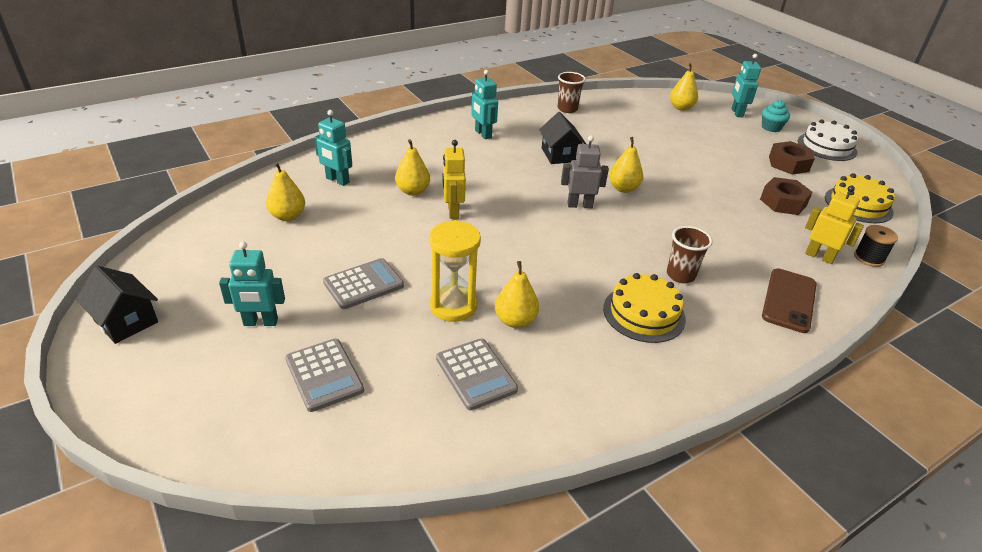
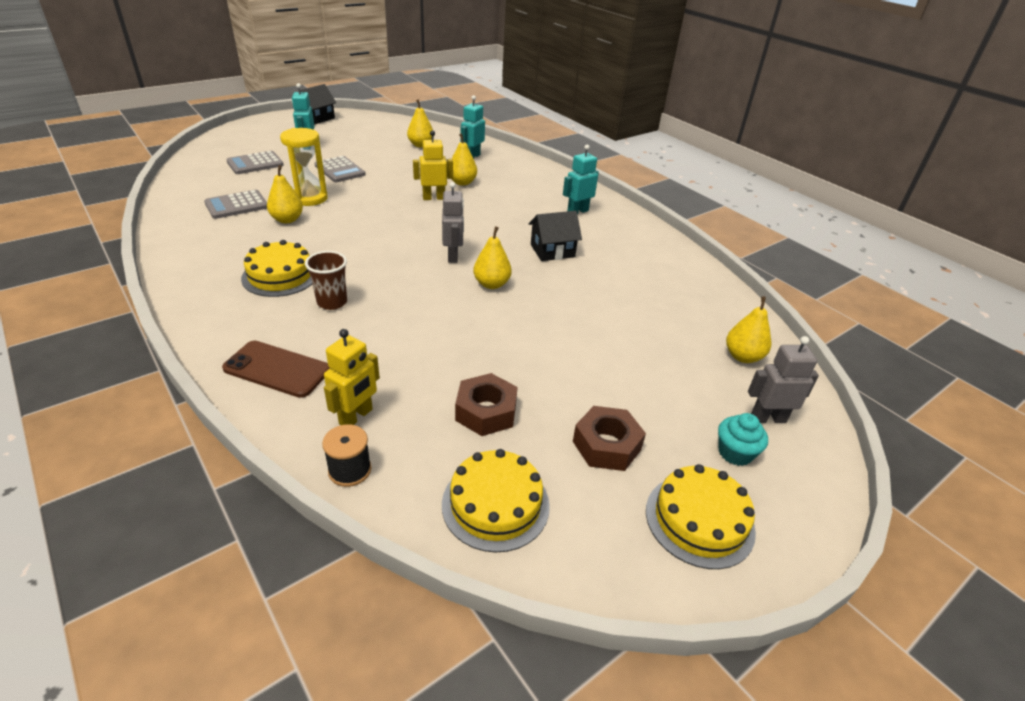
camera: 85 degrees right, 0 degrees up
brown cup [558,72,586,113] -> none
turquoise robot [732,54,761,117] -> grey robot [748,336,819,423]
white cake [798,120,858,161] -> yellow cake [646,464,756,569]

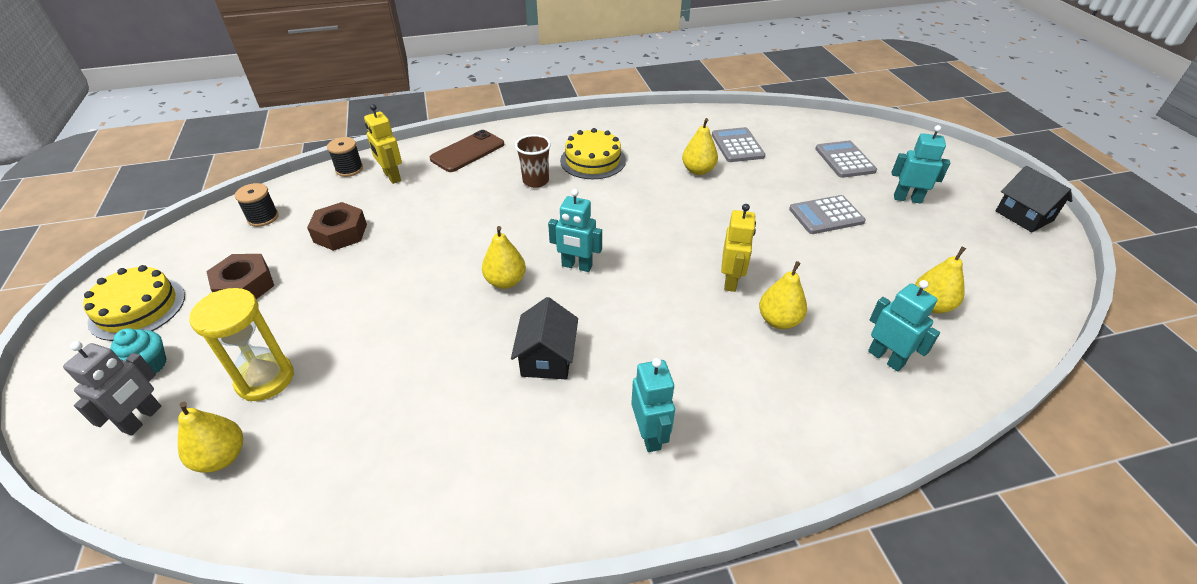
camera: 115 degrees right, 5 degrees up
yellow hourglass [280,128,328,206] -> yellow hourglass moved to [189,288,294,401]
grey robot [442,182,464,263] -> turquoise robot [548,189,602,272]
yellow cake [442,449,550,552] -> black spool [235,183,279,227]

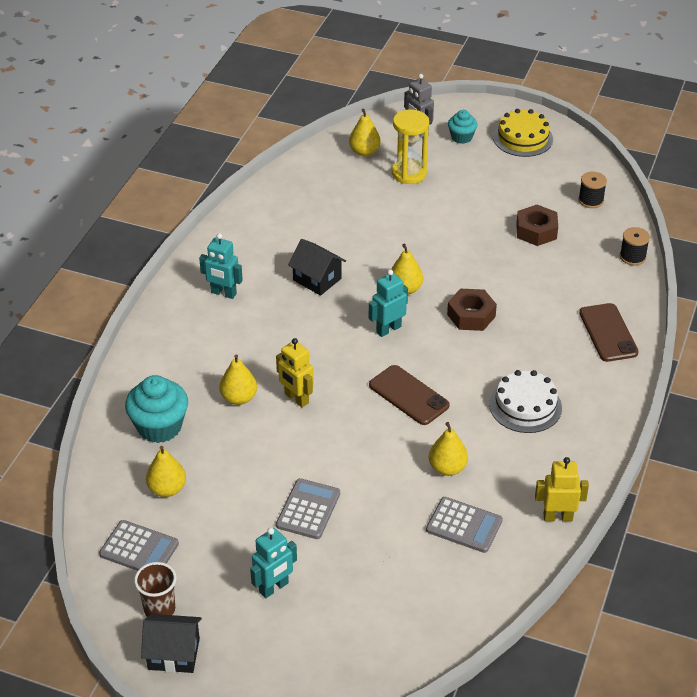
camera: 125 degrees right, 0 degrees up
brown nut [206,254,274,299] -> brown nut moved to [447,289,497,331]
yellow robot [364,104,402,184] -> yellow robot moved to [535,457,589,522]
brown cup [515,135,551,188] -> brown cup moved to [134,562,177,617]
yellow cake [560,128,626,179] -> white cake [489,370,562,433]
grey calculator [815,141,877,178] -> grey calculator moved to [99,520,179,571]
turquoise robot [868,280,940,372] -> turquoise cupcake [125,375,188,443]
none -> brown phone [369,365,450,425]

